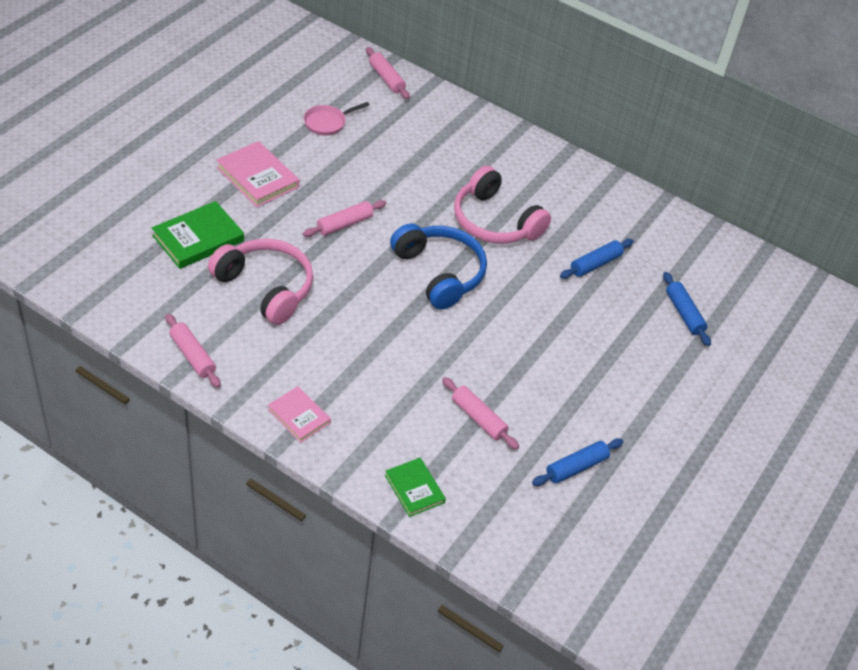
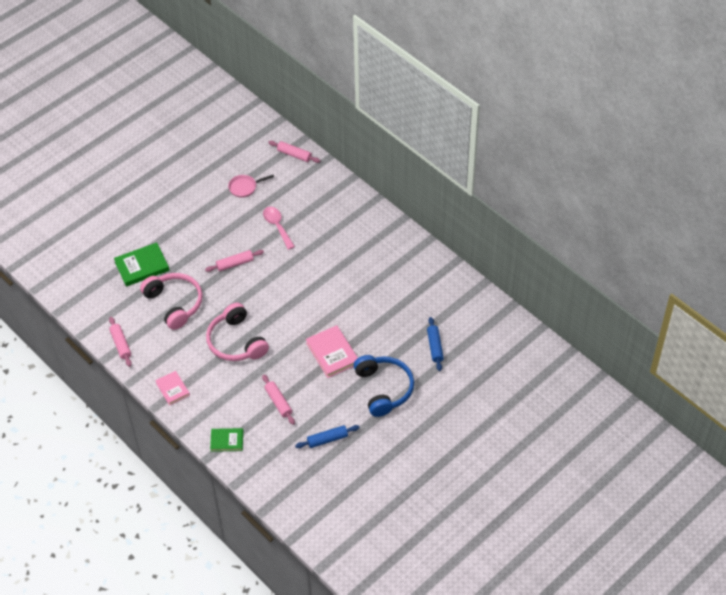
camera: 20 degrees right, 5 degrees up
pink book [216,141,299,207] -> pink book moved to [306,325,358,378]
pink rolling pin [366,47,410,99] -> pink rolling pin turned 45 degrees counterclockwise [268,141,320,163]
green book [385,458,446,517] -> green book turned 75 degrees counterclockwise [210,428,243,452]
blue headphones [390,224,487,310] -> blue headphones moved to [354,355,414,417]
pink headphones [454,166,551,244] -> pink headphones moved to [206,303,269,361]
blue rolling pin [560,239,634,279] -> none
none -> pink spoon [263,207,295,250]

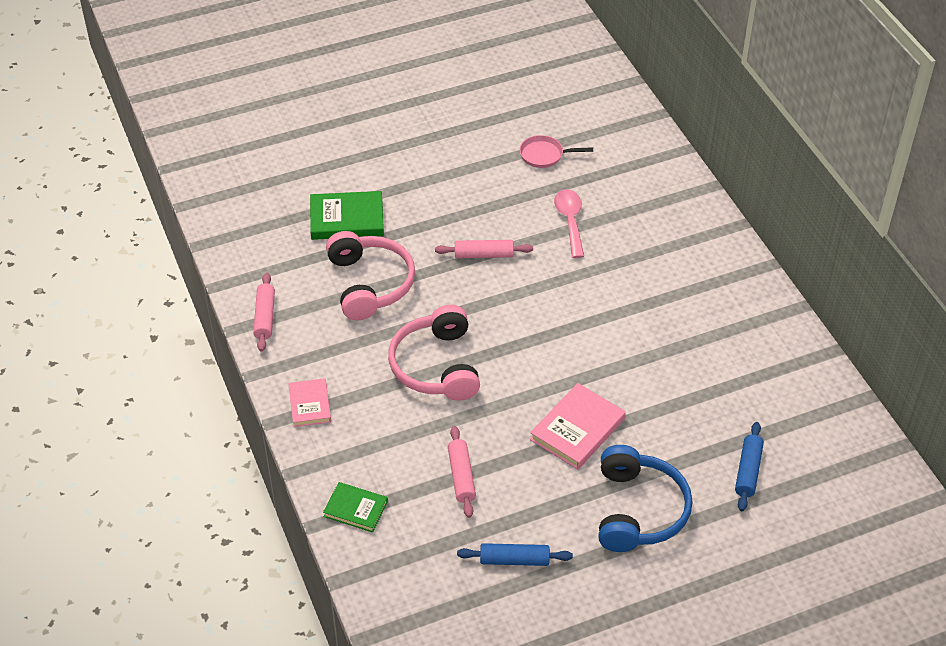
camera: 20 degrees right, 5 degrees down
pink rolling pin [268,141,320,163] -> none
pink book [306,325,358,378] -> pink book turned 45 degrees clockwise [530,383,626,470]

